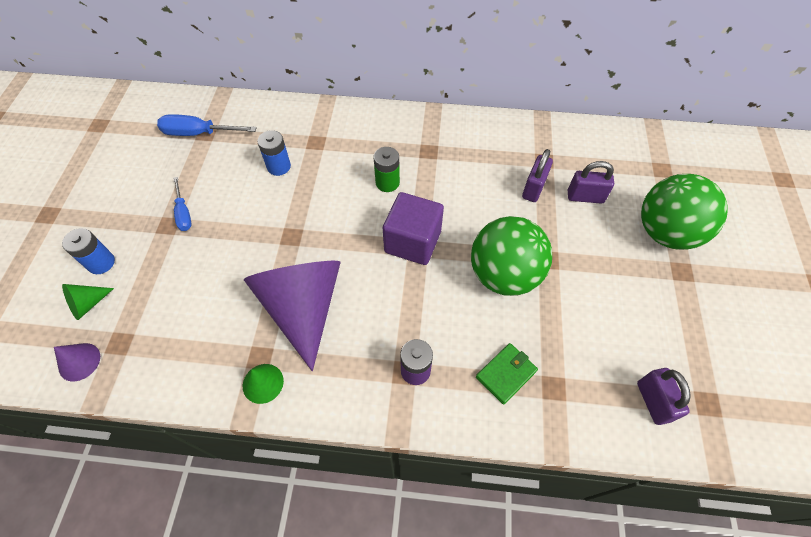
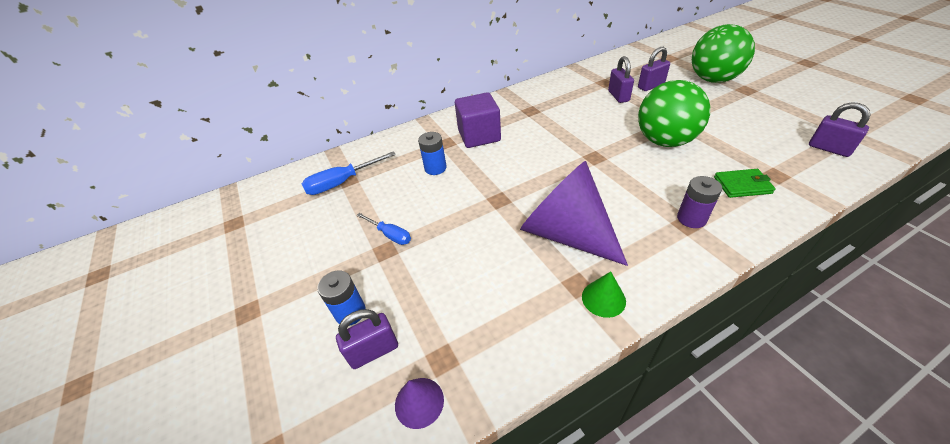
camera: 30 degrees left, 15 degrees down
green cone [62,284,114,320] -> purple padlock [336,309,398,369]
green battery [374,147,400,192] -> none
purple cube [383,192,444,265] -> purple cube moved to [455,92,501,148]
green wallet [476,343,538,405] -> green wallet turned 75 degrees clockwise [714,169,776,198]

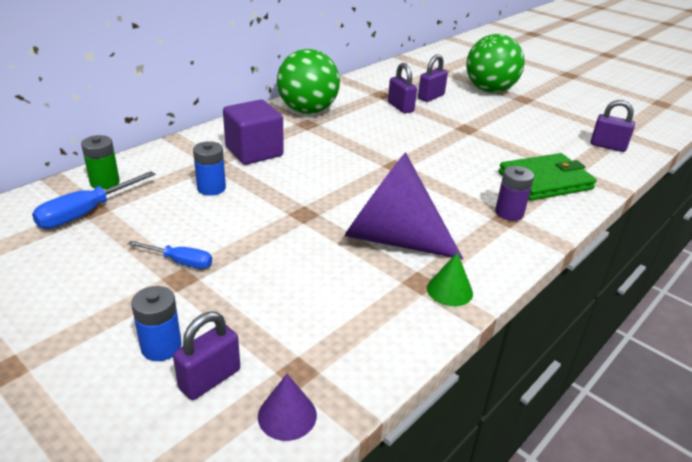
camera: 25 degrees left, 10 degrees down
green ball [638,80,711,147] -> green ball moved to [277,49,340,114]
green wallet [714,169,776,198] -> green wallet [499,153,597,201], size x1.73
none -> green battery [81,135,120,189]

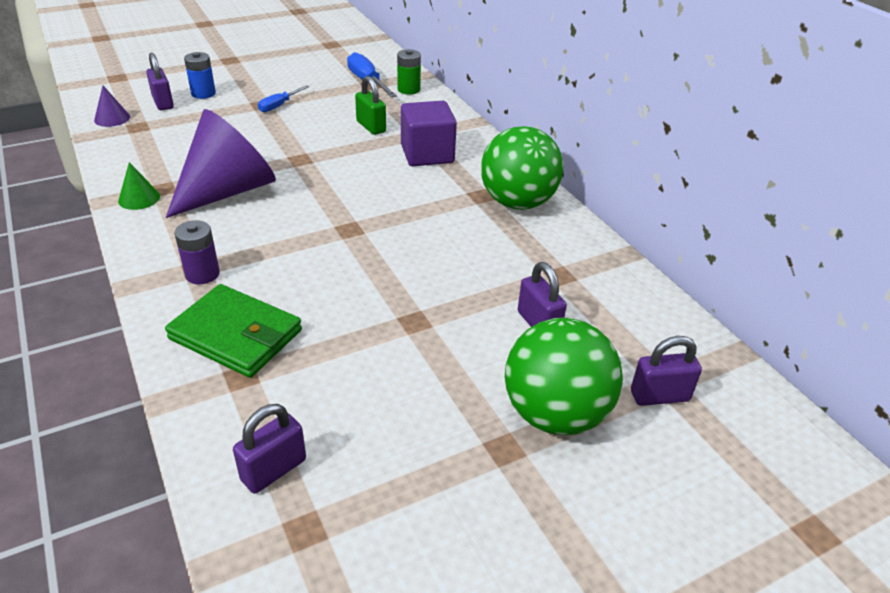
camera: 110 degrees right, 5 degrees up
blue battery [193,141,226,196] -> green padlock [355,76,386,135]
purple padlock [388,63,417,113] -> purple padlock moved to [631,336,702,406]
green wallet [499,153,597,201] -> green wallet turned 60 degrees counterclockwise [165,284,302,378]

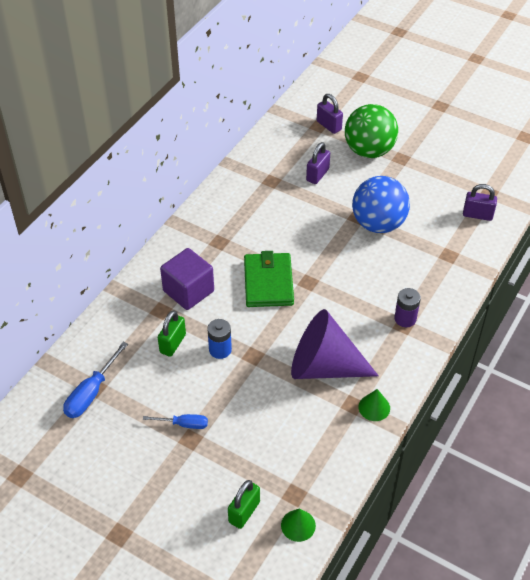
camera: 120 degrees left, 10 degrees up
purple cone [94,86,130,127] -> green cone [281,508,316,542]
purple padlock [146,53,174,110] -> green padlock [228,480,260,529]
green wallet [165,284,302,378] -> green wallet moved to [244,251,294,307]
blue battery [184,52,216,99] -> blue battery moved to [207,319,232,359]
green battery [397,49,421,95] -> none
green ball [481,126,564,210] -> none
none -> blue ball [352,176,410,233]

